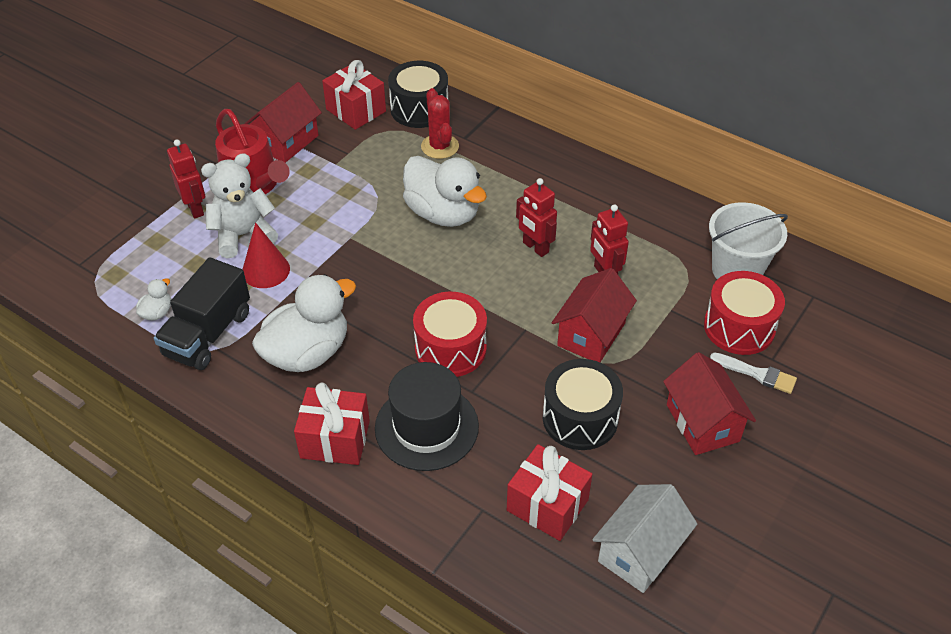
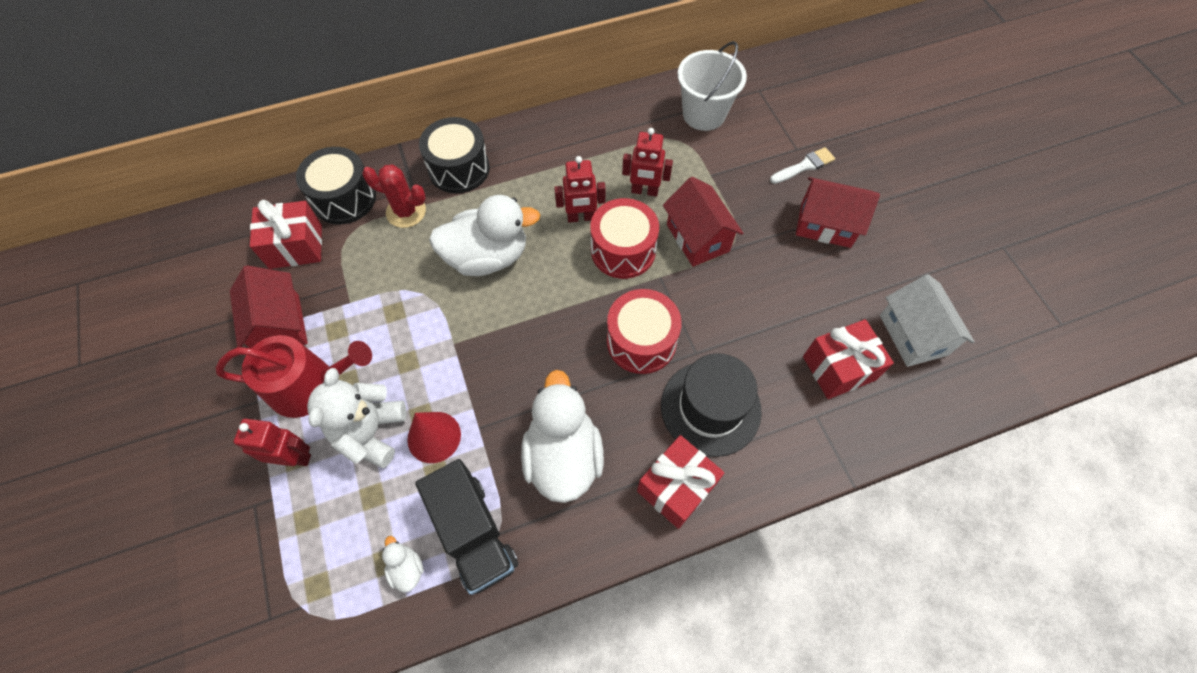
camera: 55 degrees left, 15 degrees up
black drum [543,359,623,450] -> black drum moved to [419,117,490,193]
red drum [704,271,785,355] -> red drum moved to [590,198,659,279]

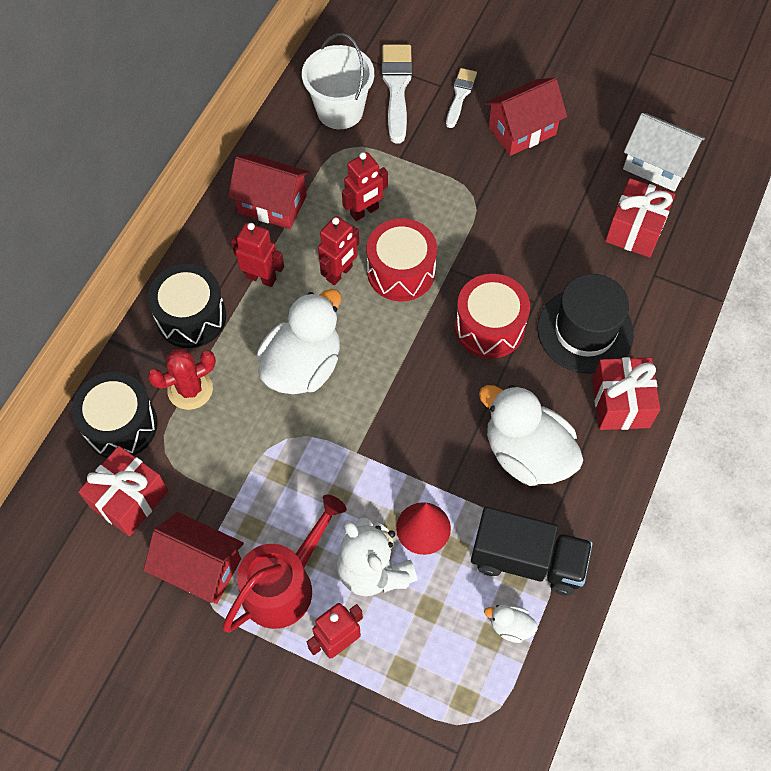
camera: 45 degrees left, 0 degrees up
red house [663,177,743,267] -> red house moved to [228,154,310,229]
none -> red robot [231,222,284,287]
none -> white brush [382,44,412,143]

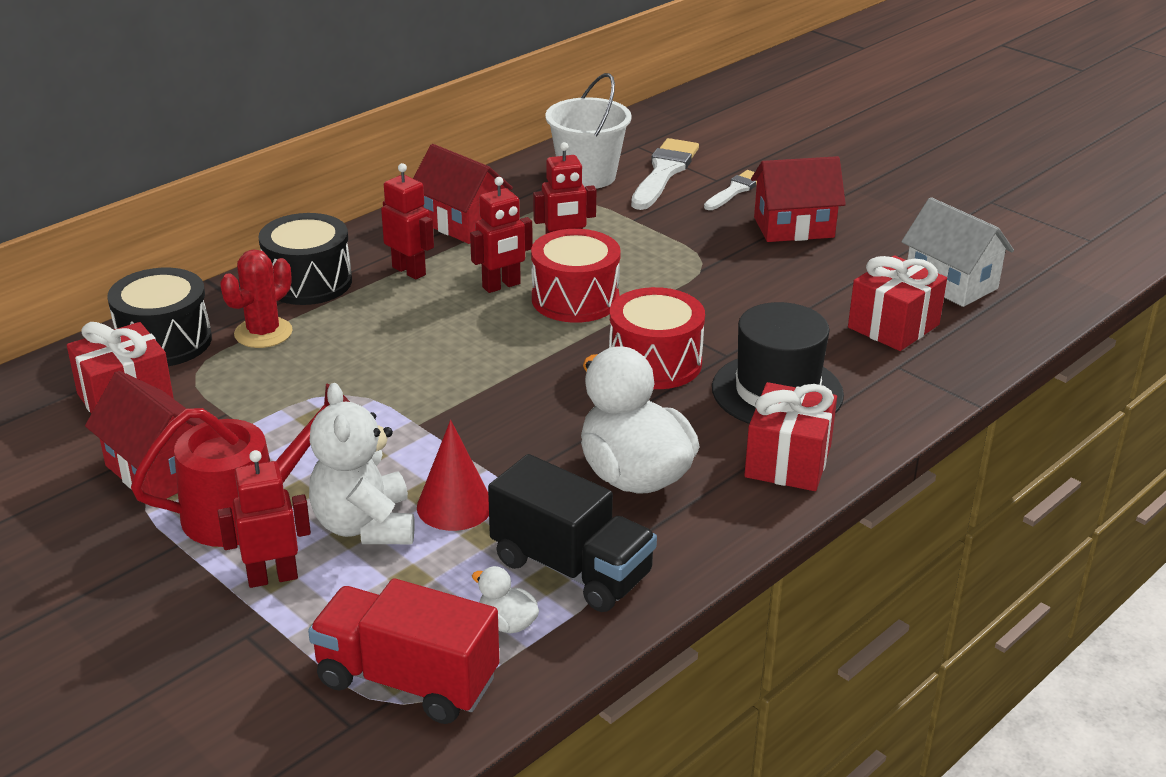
camera: 20 degrees right, 30 degrees down
red cactus [147,349,216,410] -> red cactus turned 45 degrees counterclockwise [220,249,293,348]
white duck [256,289,341,394] -> none
none -> red truck [308,579,499,724]

